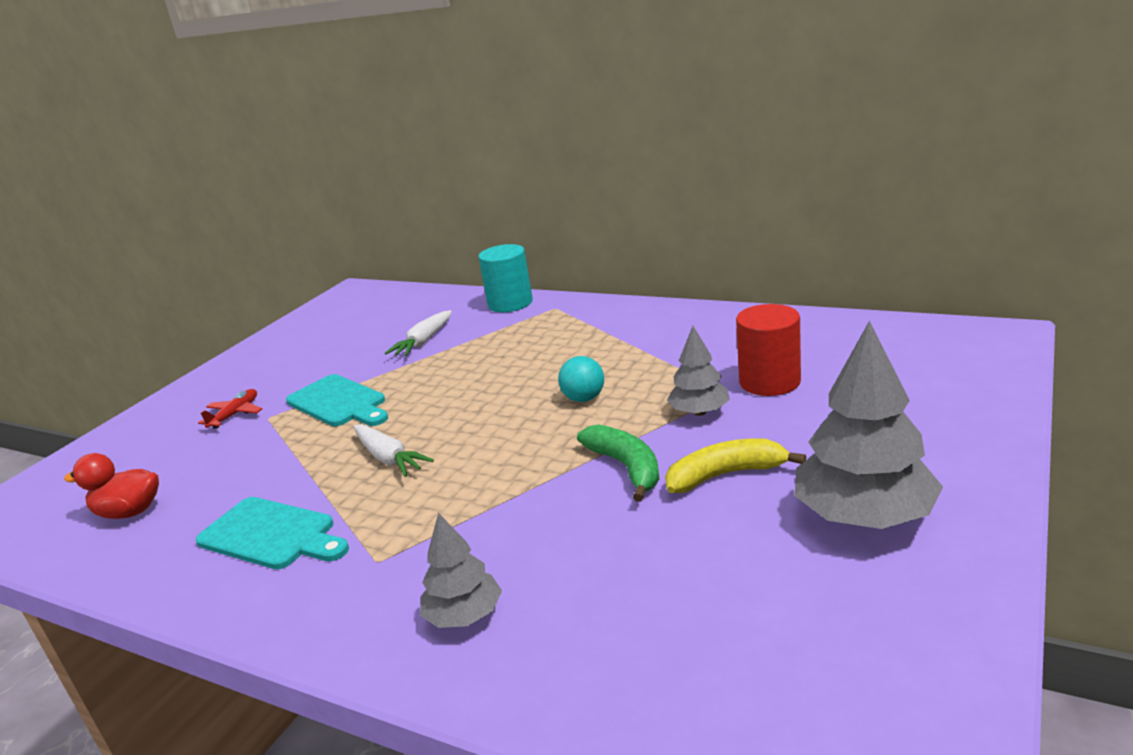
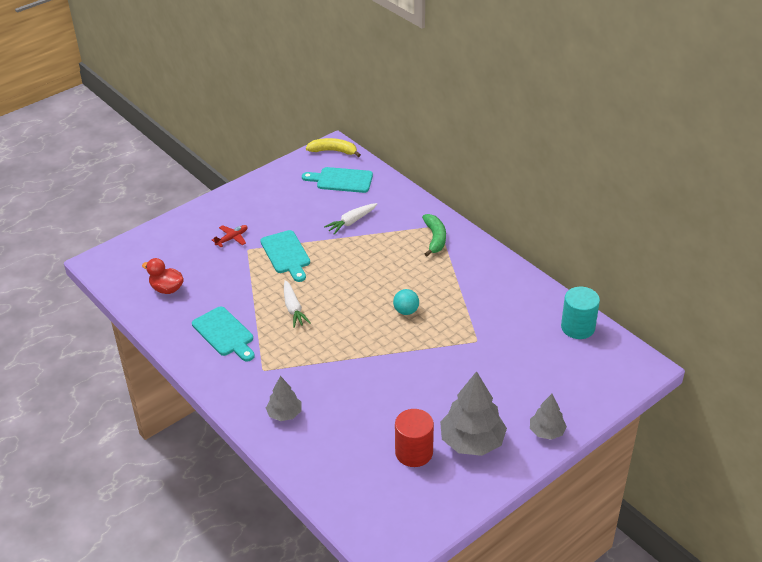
camera: 20 degrees right, 15 degrees up
turquoise cylinder [478,244,533,312] -> turquoise cylinder moved to [561,287,600,339]
green banana [577,424,659,502] -> green banana moved to [422,214,446,256]
yellow banana [665,438,806,493] -> yellow banana moved to [306,138,361,157]
grey tree [667,326,730,416] -> grey tree moved to [530,394,567,440]
red cylinder [736,304,801,396] -> red cylinder moved to [395,409,434,467]
none -> turquoise cutting board [302,167,373,193]

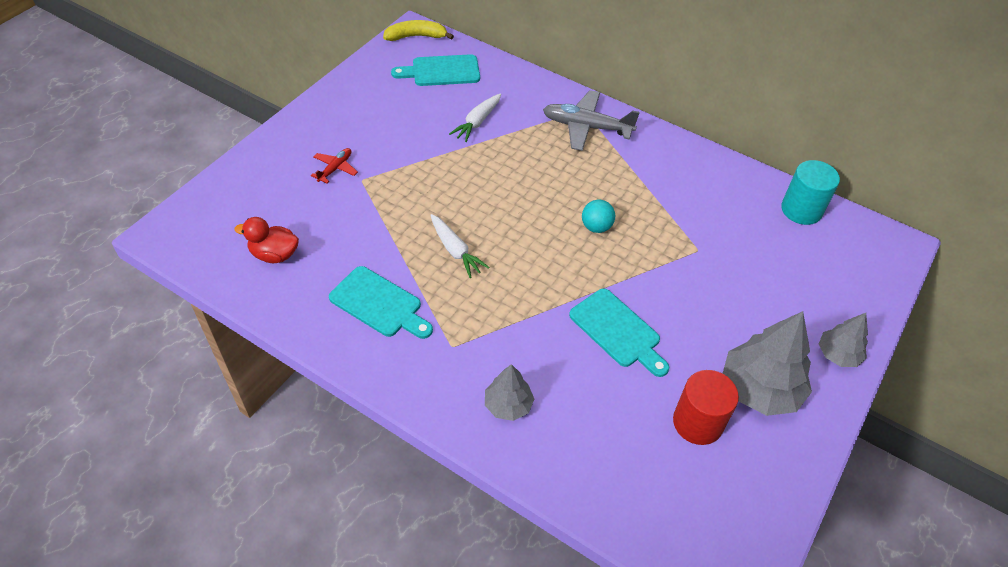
camera: 20 degrees left, 10 degrees up
turquoise cutting board [260,230,310,282] -> turquoise cutting board moved to [569,289,669,377]
green banana [422,214,446,256] -> grey plane [543,90,640,151]

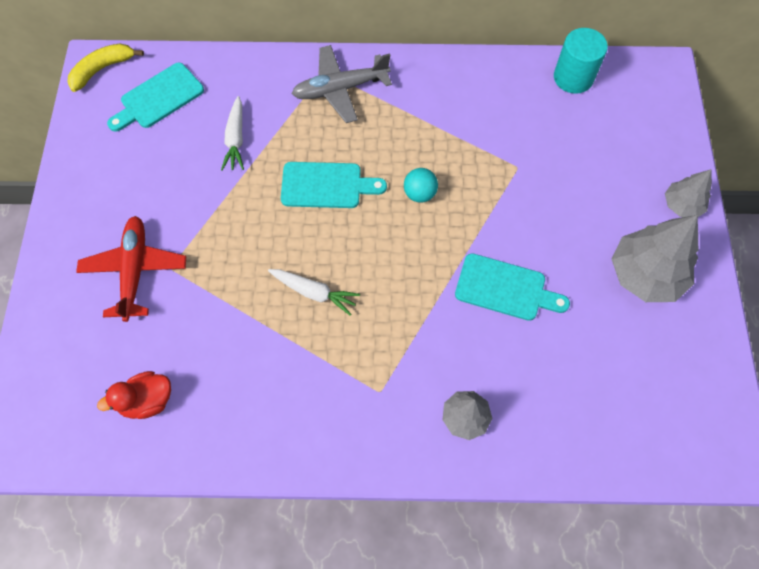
camera: 30 degrees left, 15 degrees up
red plane [311,148,358,183] -> red plane [76,216,186,322], size x1.88
turquoise cutting board [329,266,433,339] -> turquoise cutting board moved to [281,162,387,208]
red cylinder [673,370,739,445] -> none

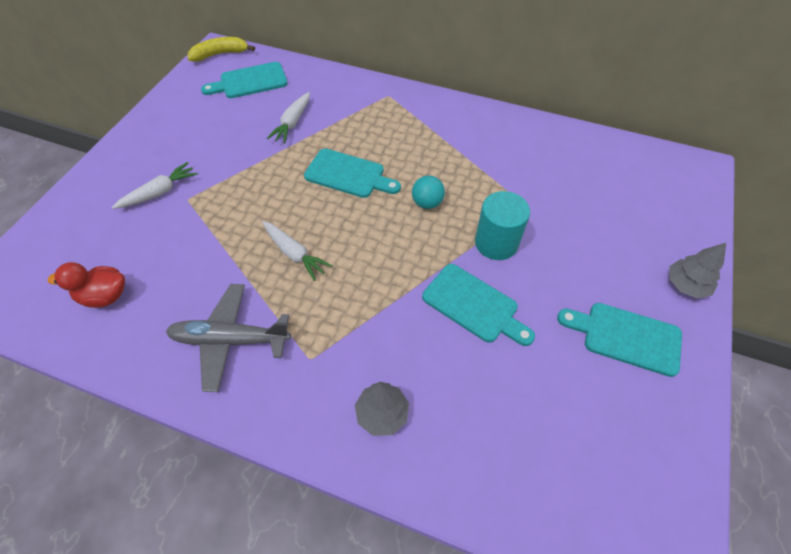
camera: 20 degrees right, 10 degrees down
red plane [76,216,186,322] -> white carrot [112,162,198,209]
grey plane [292,45,392,123] -> grey plane moved to [166,284,291,392]
turquoise cylinder [554,28,608,94] -> turquoise cylinder moved to [475,191,530,260]
grey tree [612,215,698,302] -> turquoise cutting board [557,303,682,377]

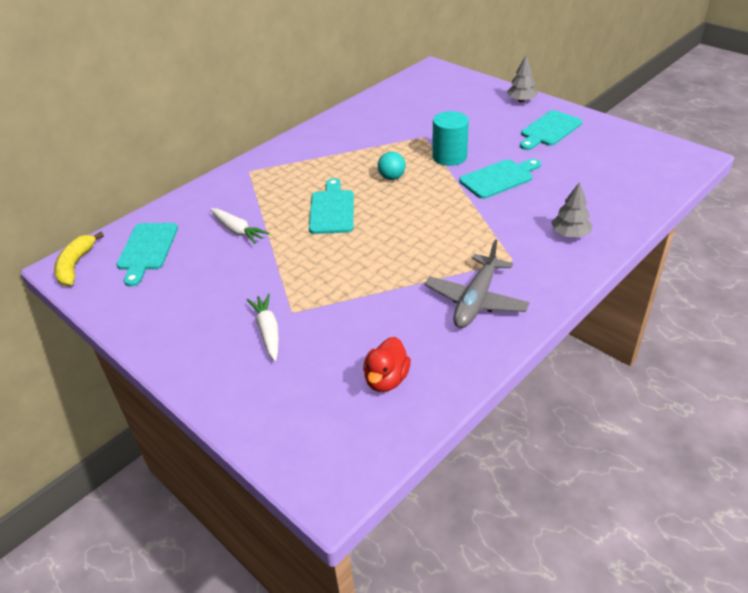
camera: 65 degrees left, 15 degrees down
white carrot [262,221,332,281] -> none
turquoise cutting board [304,149,401,198] -> turquoise cutting board turned 45 degrees counterclockwise [309,178,354,234]

